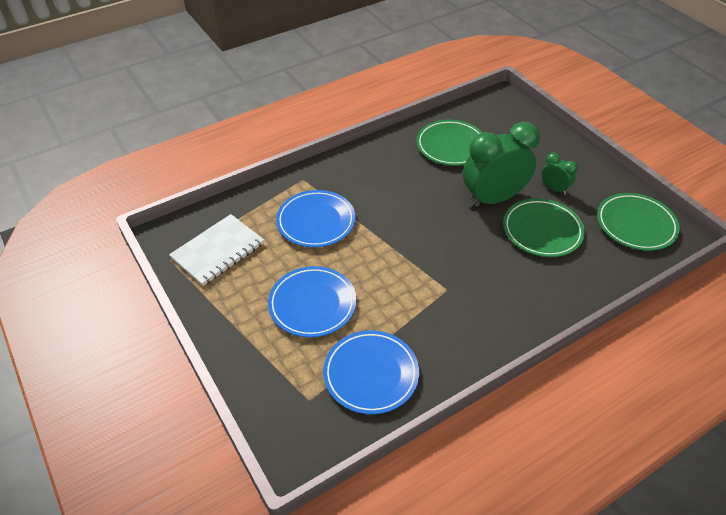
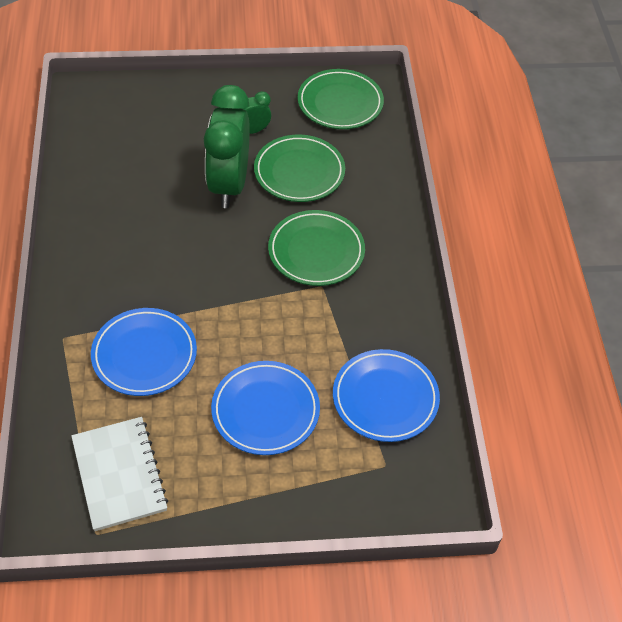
camera: 65 degrees left, 5 degrees up
green plate [416,120,483,166] -> green plate moved to [268,210,365,286]

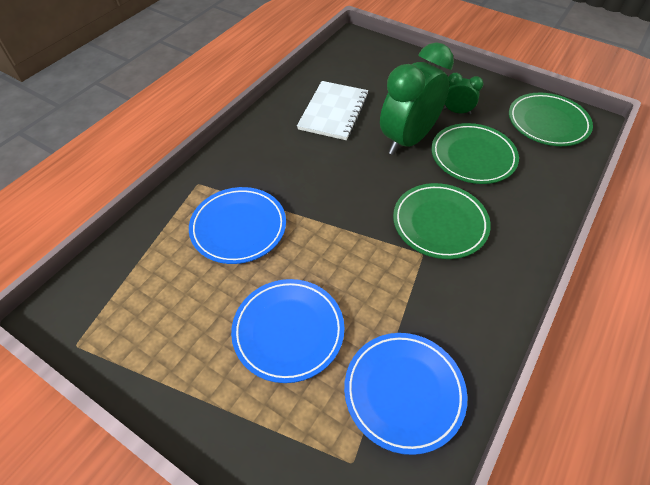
camera: 40 degrees right, 0 degrees up
white notebook [71,417,168,531] -> white notebook moved to [297,81,369,140]

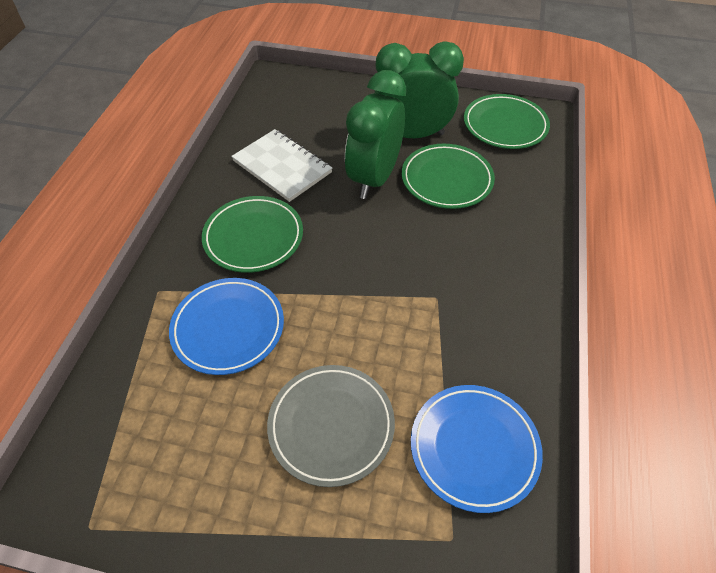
camera: 20 degrees left, 0 degrees up
blue plate [231,279,344,383] -> grey plate [267,365,395,487]
white notebook [297,81,369,140] -> white notebook turned 45 degrees counterclockwise [231,129,332,202]
green plate [393,183,491,259] -> green plate moved to [202,196,303,273]
green clock [443,73,484,115] -> green clock [374,41,464,138], size x2.12

